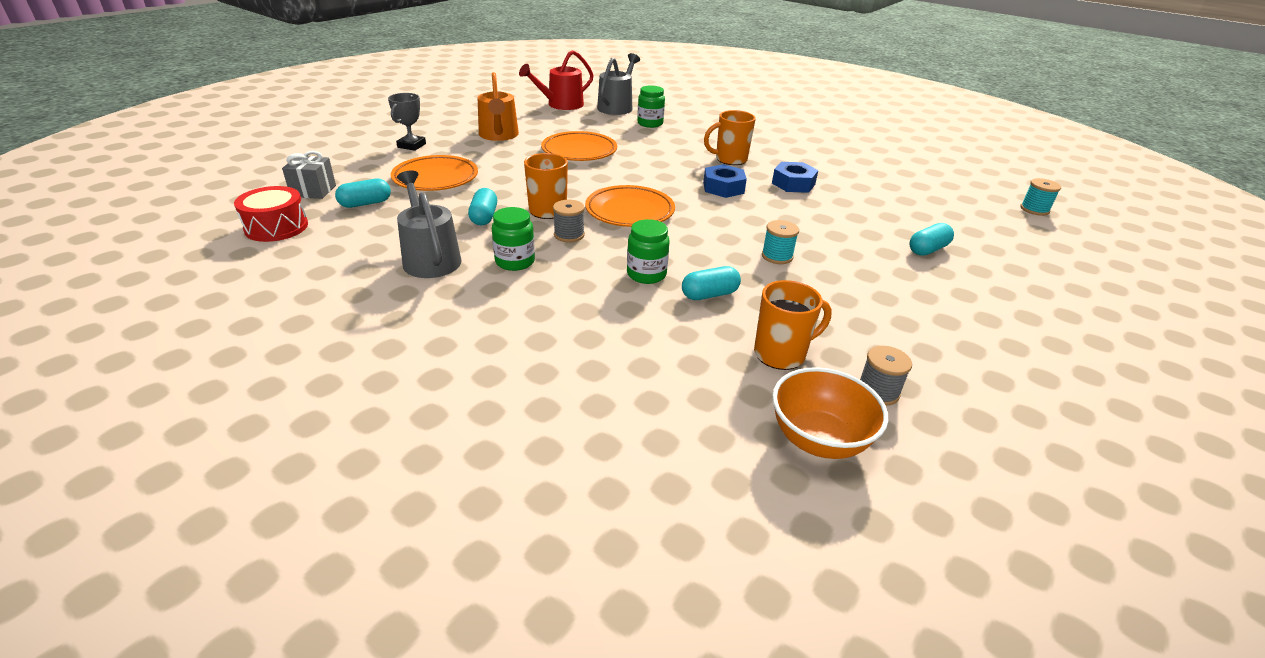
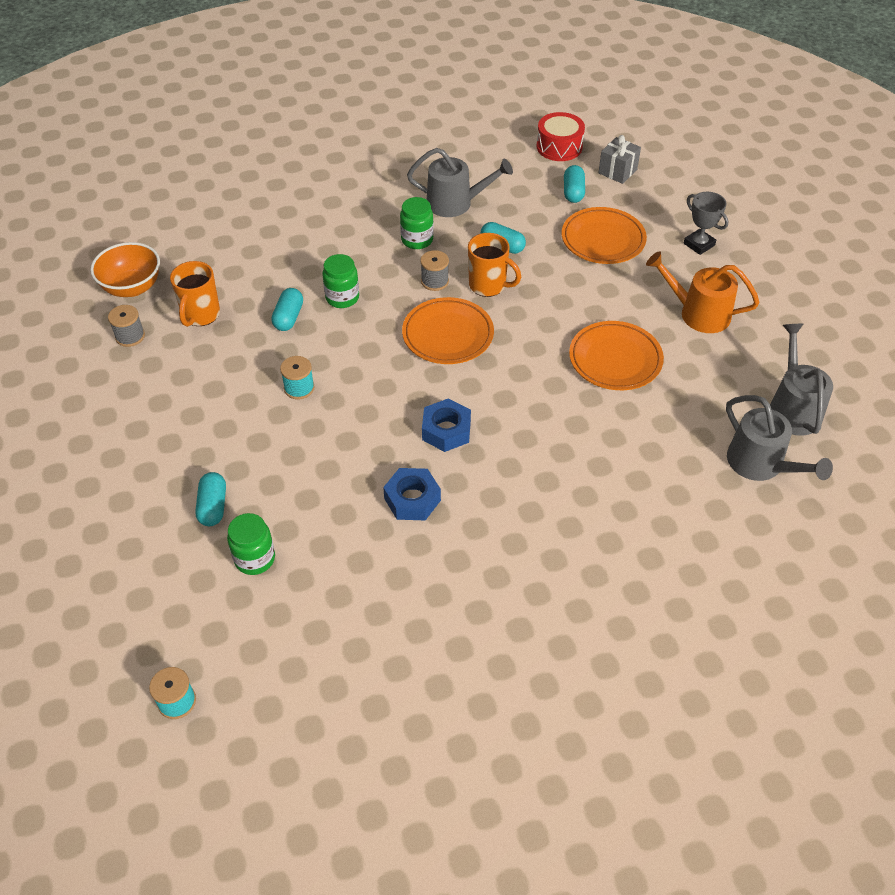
camera: 125 degrees right, 15 degrees up
red watering can [519,50,594,110] -> grey watering can [770,324,833,436]
green jar [637,85,665,128] -> green jar moved to [227,513,275,575]
orange mug [704,110,756,165] -> none

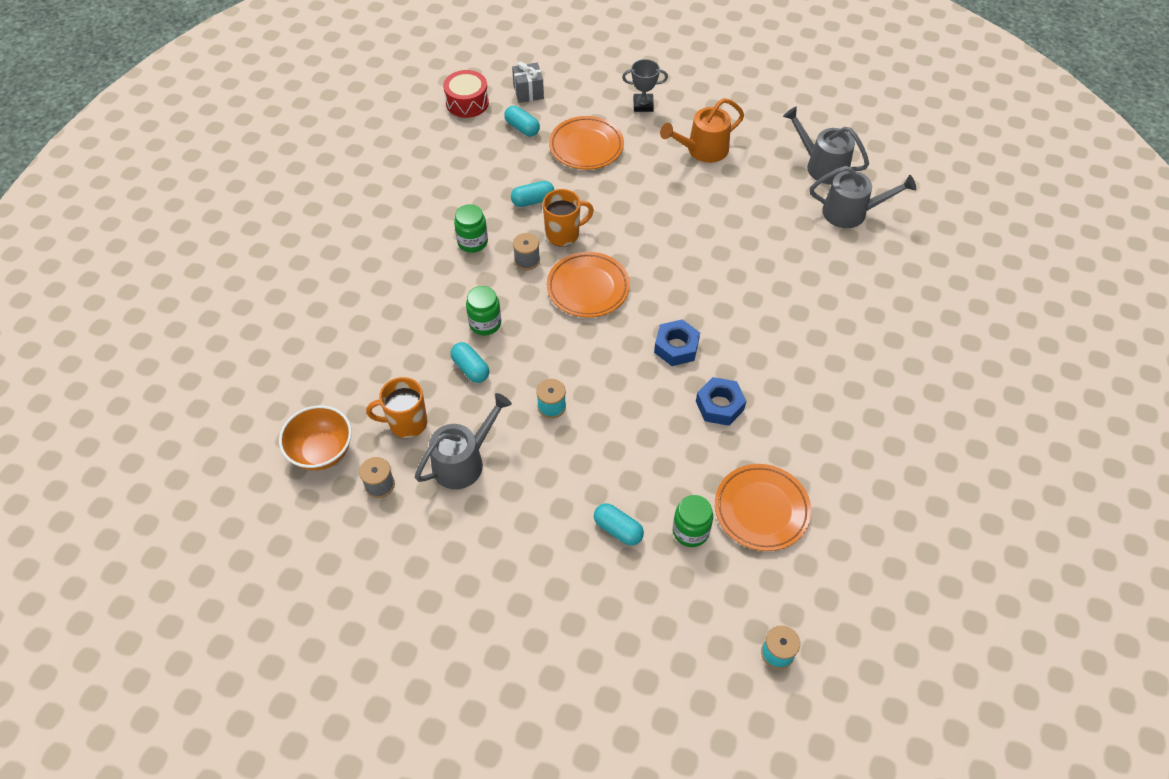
camera: 50 degrees left, 5 degrees up
orange mug [170,261,220,327] -> orange mug turned 120 degrees clockwise [366,377,428,438]
grey watering can [407,148,513,217] -> grey watering can moved to [415,393,512,489]
orange plate [569,321,664,390] -> orange plate moved to [715,464,811,551]

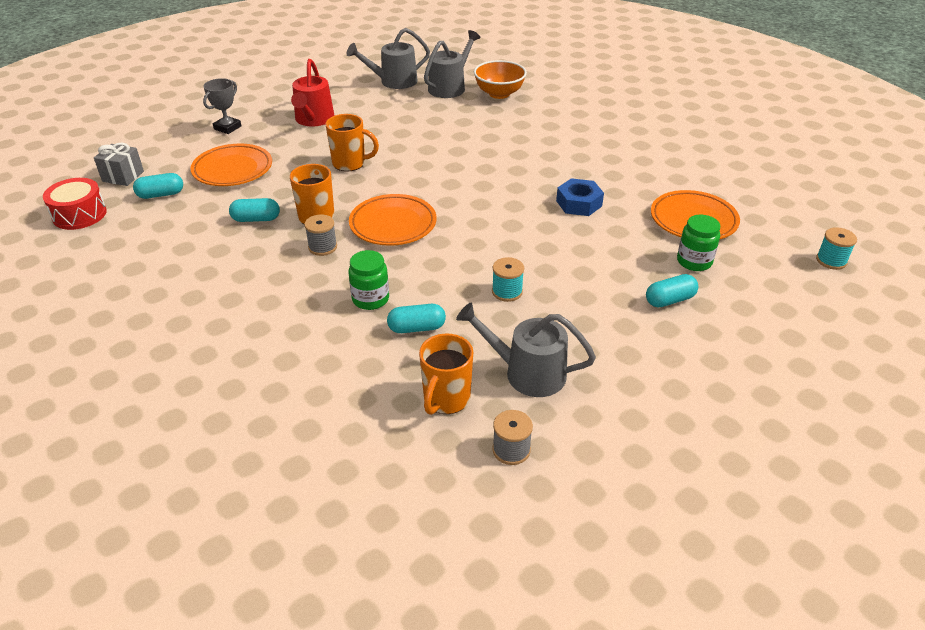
camera: 60 degrees left, 15 degrees down
orange bowl [279,405,352,470] -> orange bowl moved to [474,60,527,99]
grey watering can [415,393,512,489] -> grey watering can turned 60 degrees counterclockwise [456,302,596,397]
green jar [454,204,488,253] -> none
turquoise capsule [511,181,554,207] -> turquoise capsule turned 75 degrees clockwise [229,198,280,222]
blue nut [654,319,700,366] -> none
orange watering can [660,98,744,163] -> red watering can [291,59,335,127]
none -> orange mug [326,114,379,171]

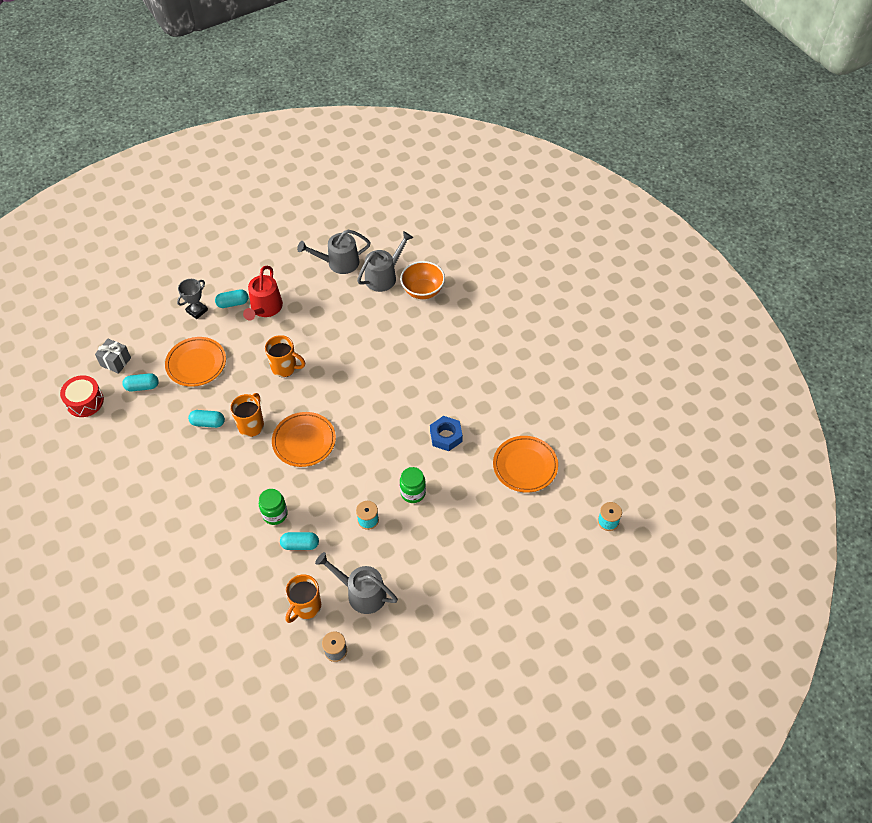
camera: 10 degrees right, 15 degrees up
grey spool [304,215,337,256] -> none
turquoise capsule [646,274,698,307] -> turquoise capsule moved to [215,289,249,308]
green jar [677,215,720,271] -> green jar moved to [400,467,426,503]

